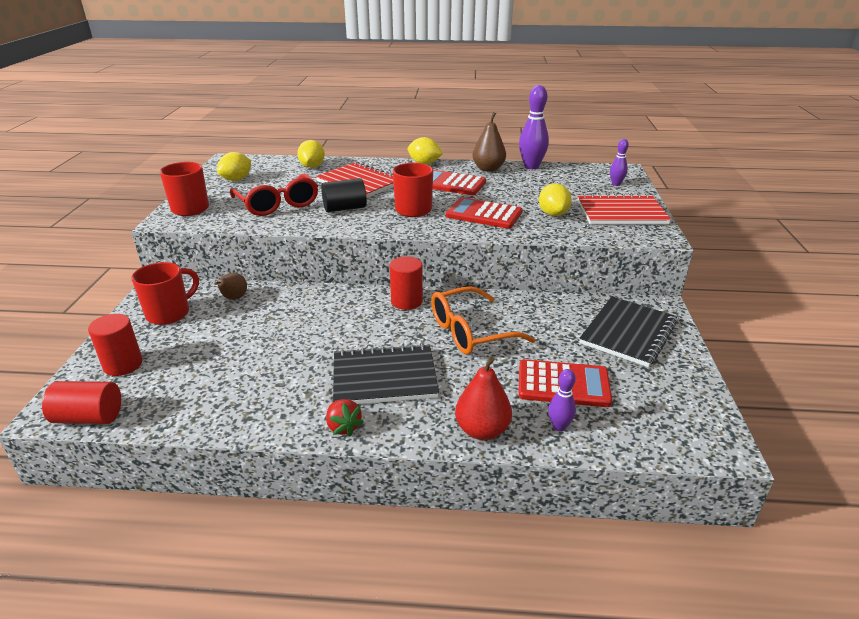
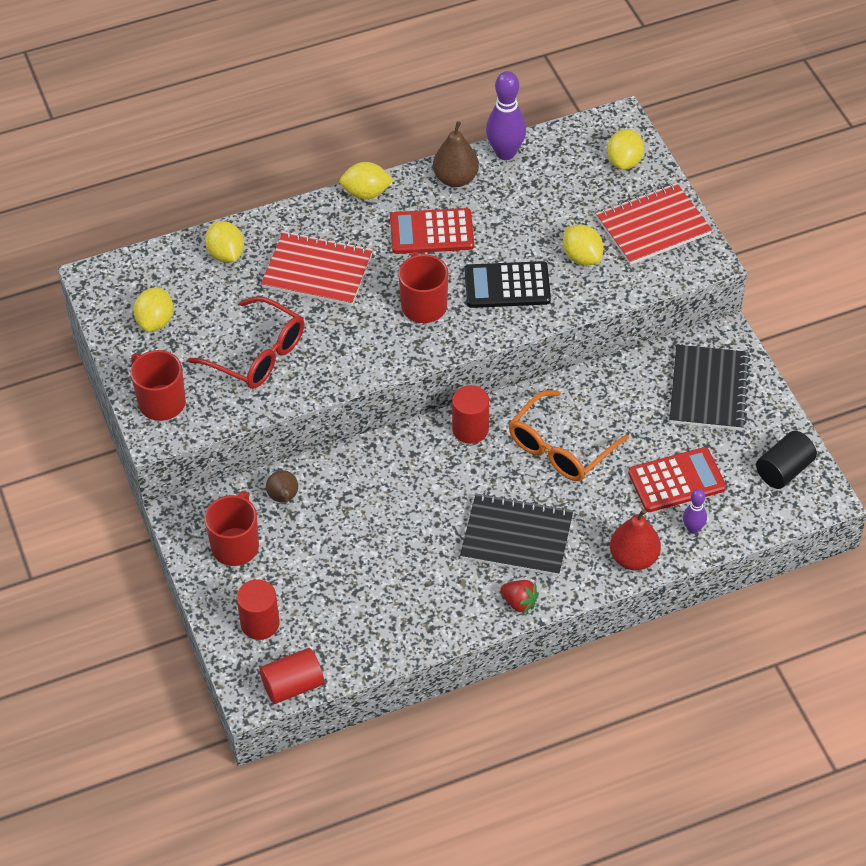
camera: 25 degrees left, 20 degrees up
black cylinder [321,178,367,212] -> black cylinder moved to [756,431,817,489]
black notebook [333,344,439,404] -> black notebook turned 45 degrees clockwise [460,493,573,576]
red calculator [446,197,522,229] -> black calculator [465,261,551,308]
purple bowling pin [610,139,629,186] -> yellow lemon [607,129,644,170]

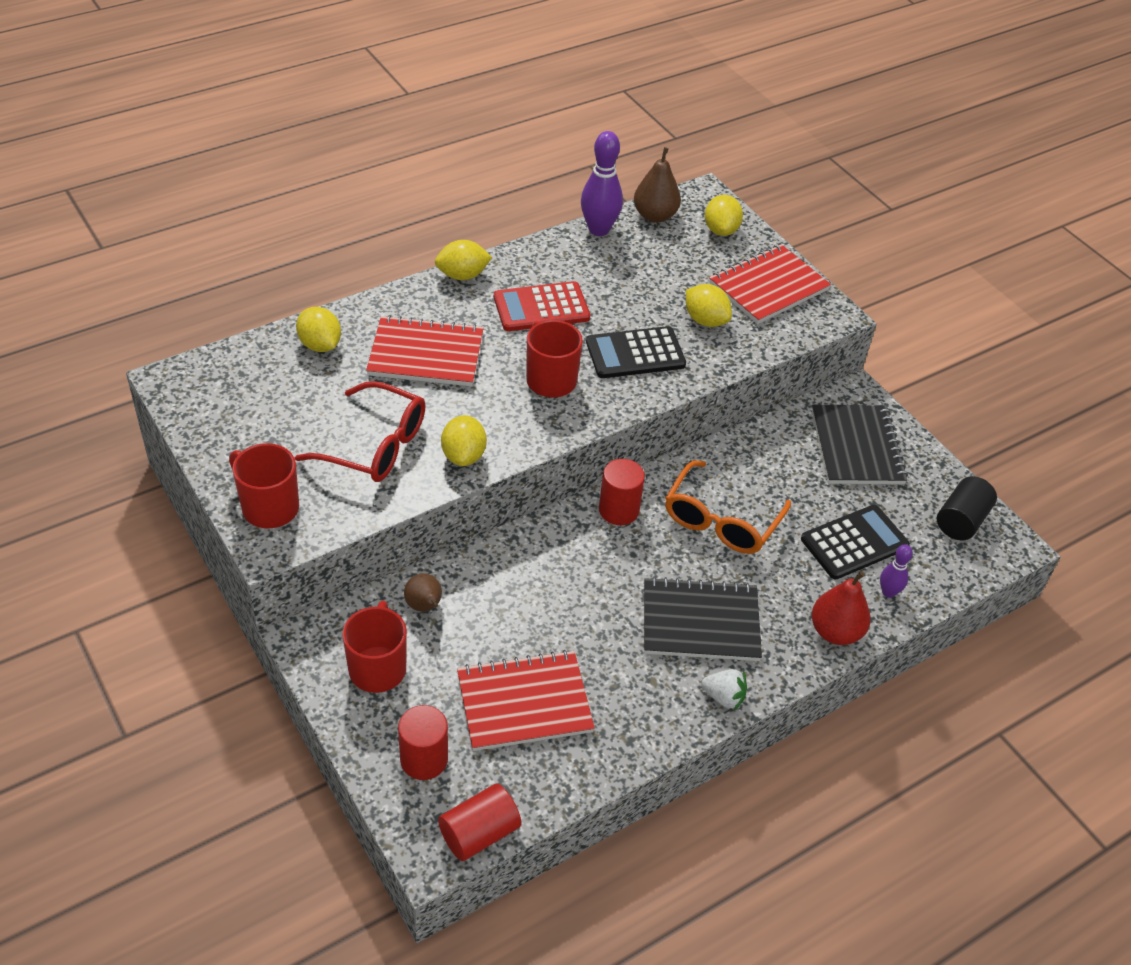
camera: 15 degrees left, 5 degrees down
yellow lemon [134,287,173,332] -> yellow lemon moved to [441,415,487,466]
brown pear [433,121,479,187] -> brown pear moved to [634,147,681,223]
red strawberry [500,580,539,614] -> white strawberry [701,669,747,711]
red calculator [628,447,726,512] -> black calculator [801,505,910,579]
none -> red notebook [457,650,595,751]

